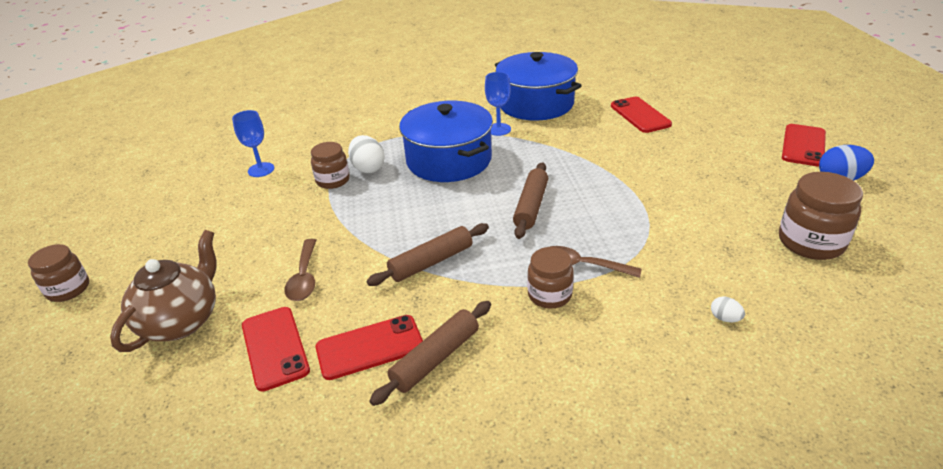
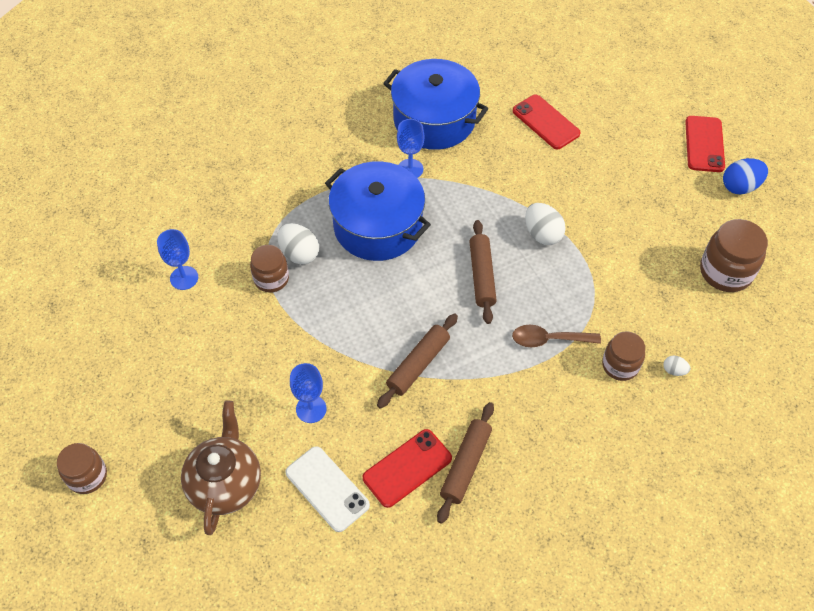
camera: 20 degrees left, 20 degrees up
red phone [242,307,310,391] -> white phone [285,446,370,532]
brown spoon [284,239,316,301] -> blue goblet [290,363,327,423]
brown jar [527,247,574,309] -> brown jar moved to [602,331,645,381]
none -> white egg [525,203,566,245]

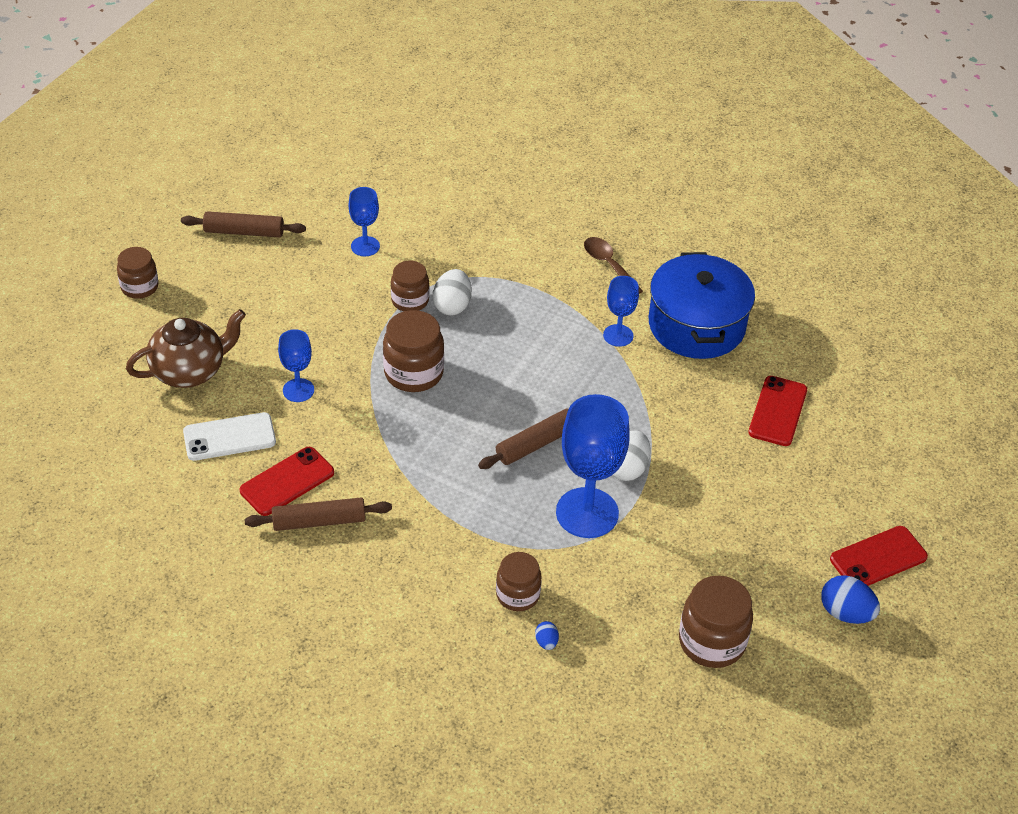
camera: 55 degrees right, 10 degrees down
white phone [285,446,370,532] -> white phone turned 60 degrees clockwise [183,412,276,461]
blue pot [325,161,431,261] -> none
red phone [363,429,452,508] -> red phone turned 60 degrees counterclockwise [240,447,334,516]
brown rolling pin [377,313,458,409] -> brown rolling pin moved to [181,211,306,238]
brown spoon [512,325,601,347] -> brown spoon moved to [584,237,643,294]
white egg [663,356,690,376] -> blue egg [535,621,559,650]
none -> brown jar [383,310,444,392]
none -> blue goblet [556,394,630,538]

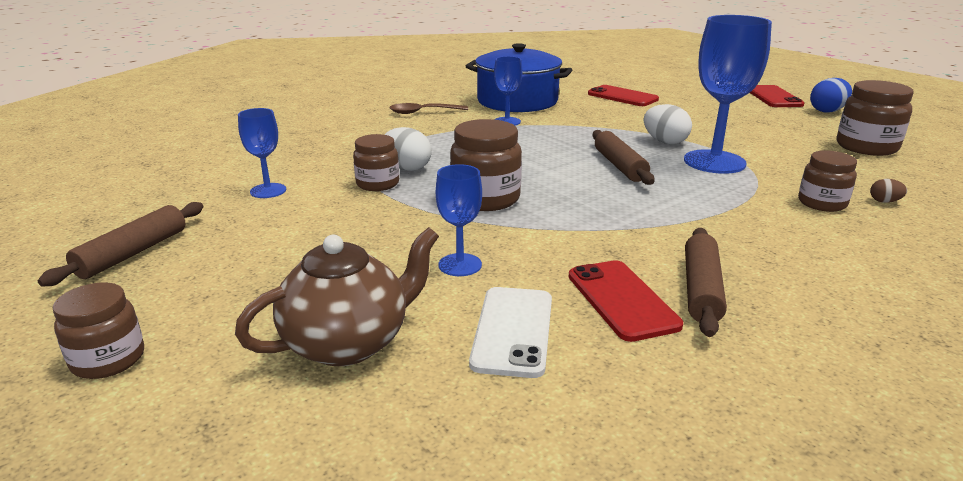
camera: 65 degrees left, 20 degrees down
brown teapot [126,309,246,388] -> brown teapot turned 60 degrees clockwise [235,227,439,366]
blue egg [535,621,559,650] -> brown egg [870,179,907,203]

